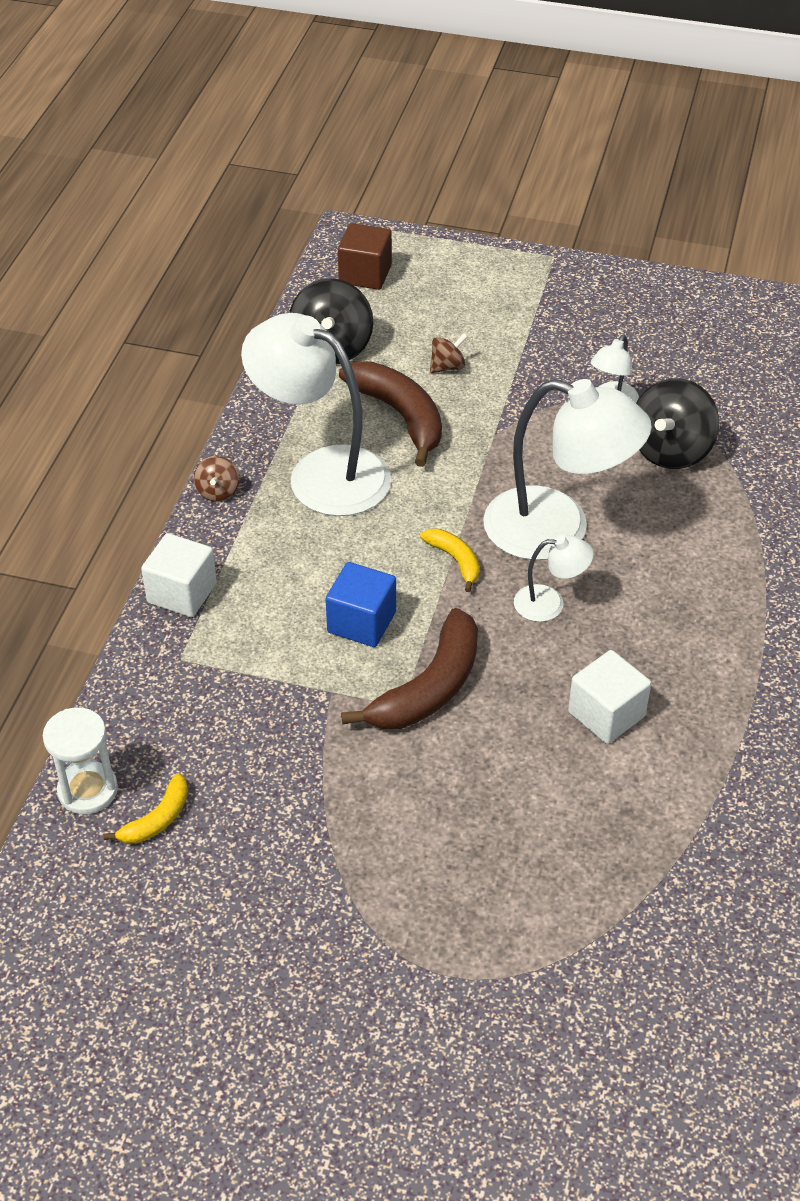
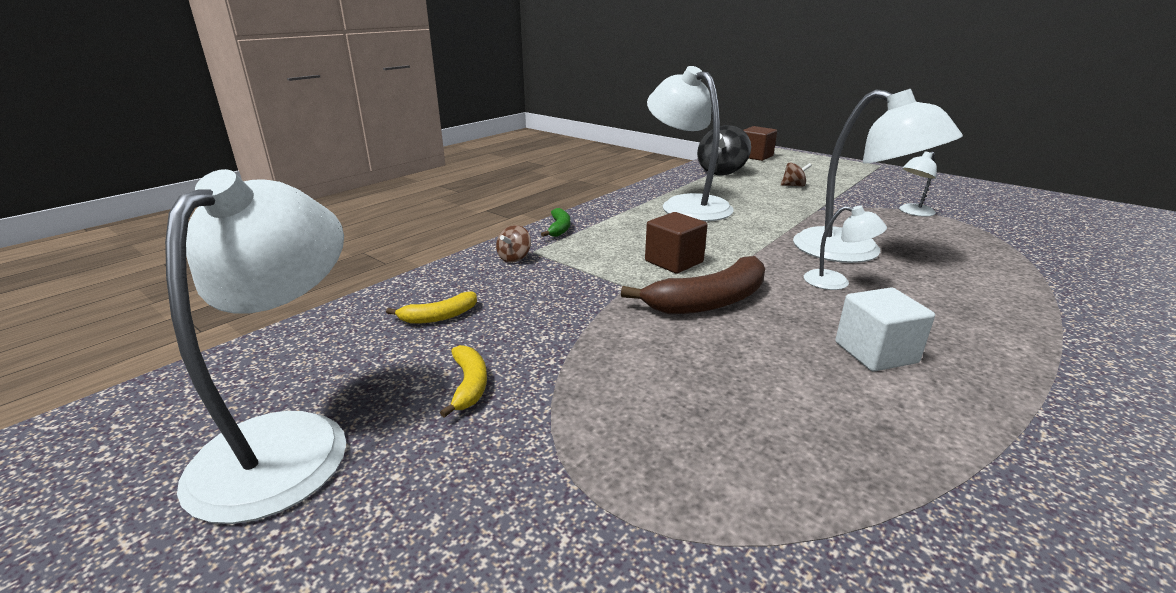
camera: 25 degrees right, 20 degrees down
white hourglass [43,708,118,814] -> none
white cube [141,533,217,617] -> green banana [541,208,570,237]
brown spinning top [193,456,239,502] -> brown spinning top moved to [496,225,531,263]
blue cube [326,562,396,647] -> brown cube [645,212,708,274]
brown banana [339,361,442,467] -> none
yellow banana [420,529,480,592] -> yellow banana moved to [440,345,487,418]
black spinning top [636,378,719,469] -> none
none -> white lamp [165,169,346,524]

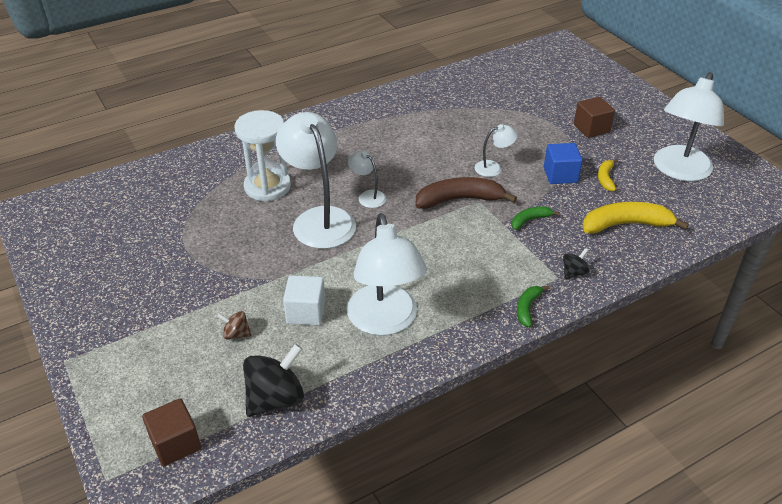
camera: 160 degrees left, 15 degrees up
yellow banana [386,292,477,324] -> yellow banana [583,202,689,234], size x1.91
brown spinning top [496,225,531,263] -> black spinning top [563,248,589,279]
brown cube [645,212,708,274] -> brown cube moved to [574,97,615,138]
white cube [835,287,935,371] -> white cube moved to [283,275,325,325]
white lamp [899,152,937,217] -> white lamp moved to [475,124,518,177]
none -> white hourglass [234,110,291,202]
none -> green banana [512,206,560,230]
none -> blue cube [544,143,583,184]

